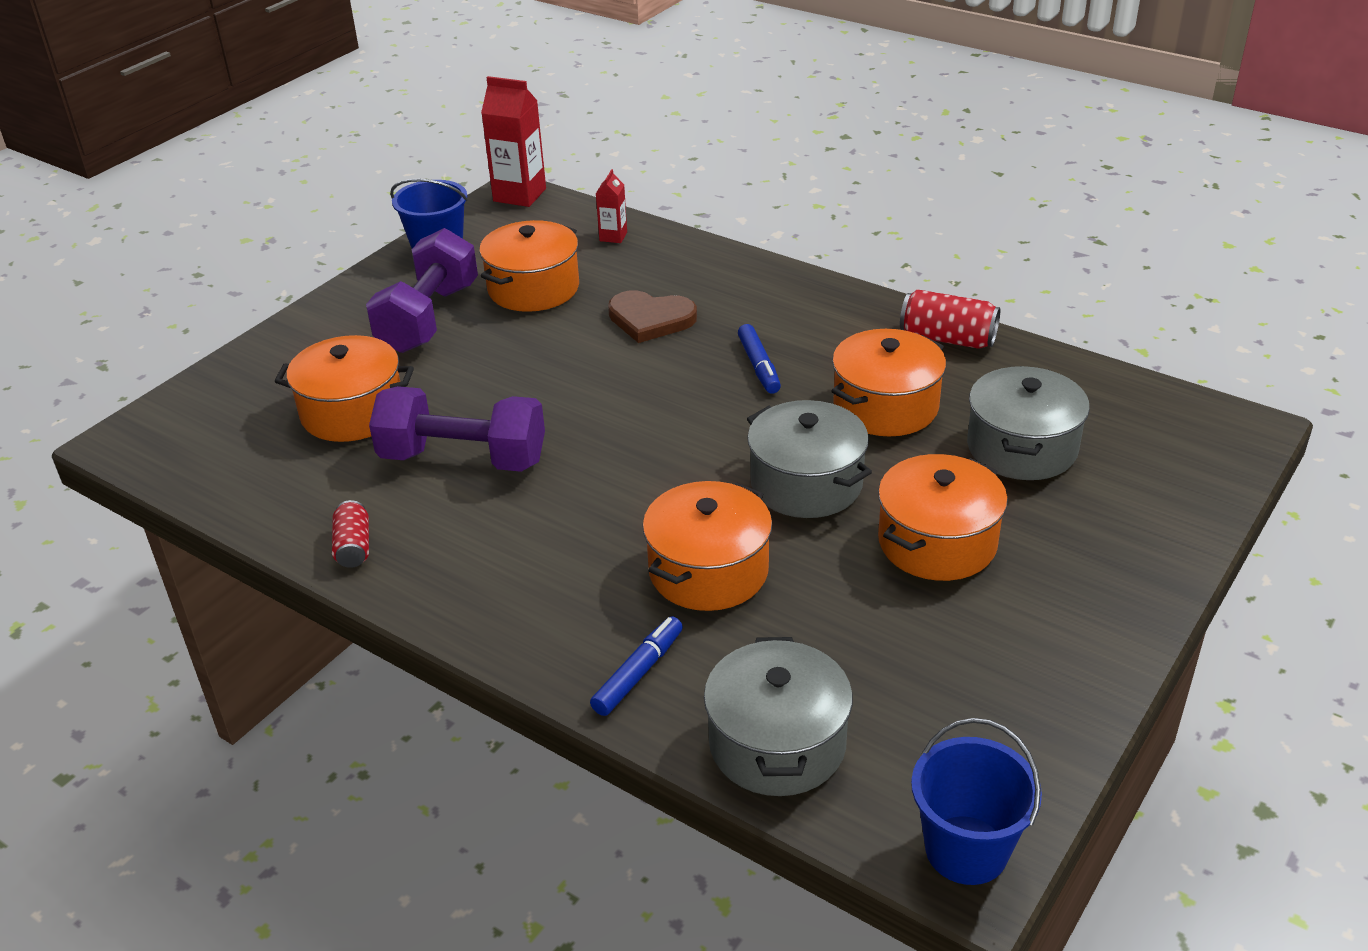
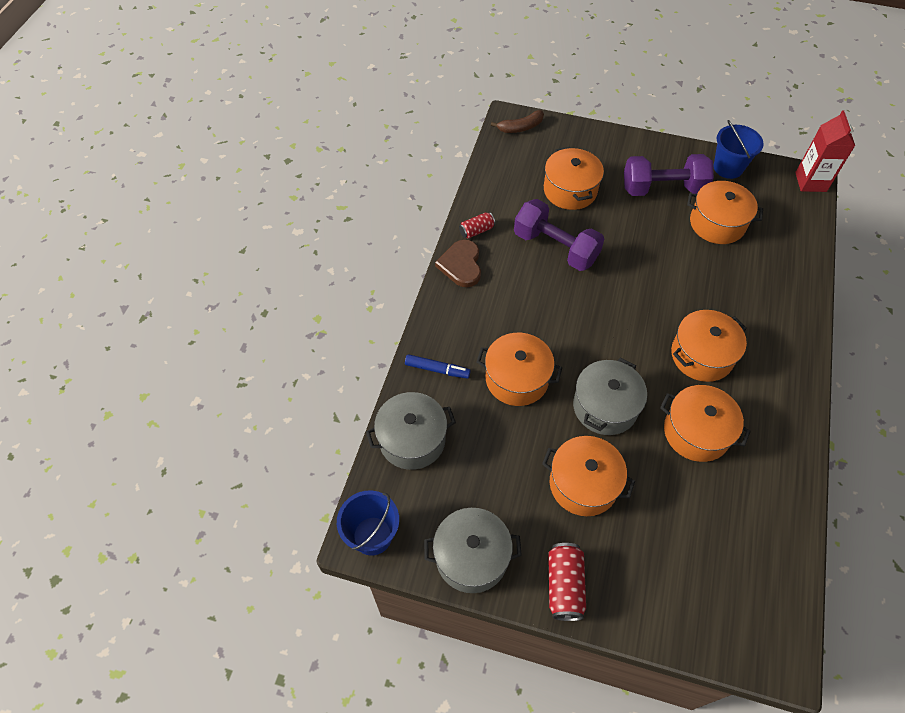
camera: 70 degrees right, 20 degrees up
purple dumbbell [369,386,545,472] -> purple dumbbell turned 45 degrees counterclockwise [514,199,604,271]
red carton [596,169,627,243] -> none
brown heart [608,290,697,343] -> brown heart moved to [435,240,481,287]
blue marker [738,324,781,394] -> orange pot [671,310,747,382]
red can [900,289,1000,349] -> red can moved to [548,543,586,621]
grey pot [967,366,1090,480] -> grey pot moved to [424,508,522,593]
none -> brown banana [491,110,544,133]

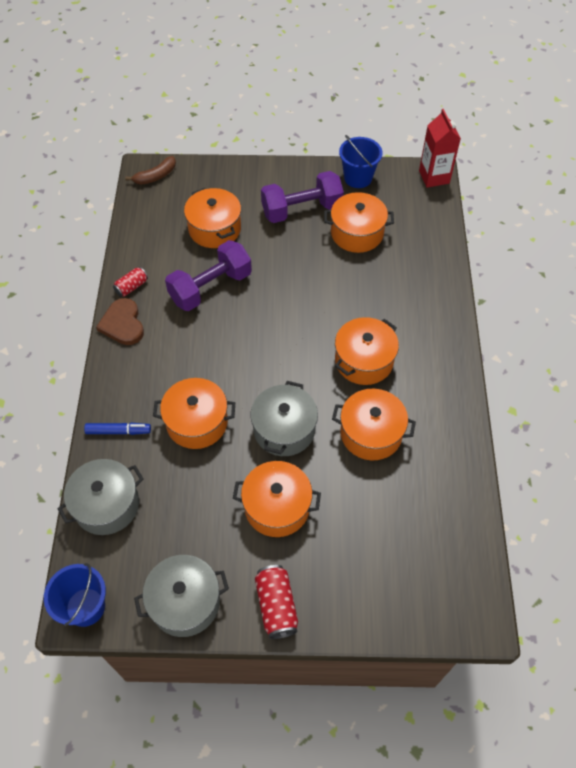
camera: 15 degrees left, 0 degrees up
purple dumbbell [514,199,604,271] -> purple dumbbell turned 60 degrees counterclockwise [165,240,252,311]

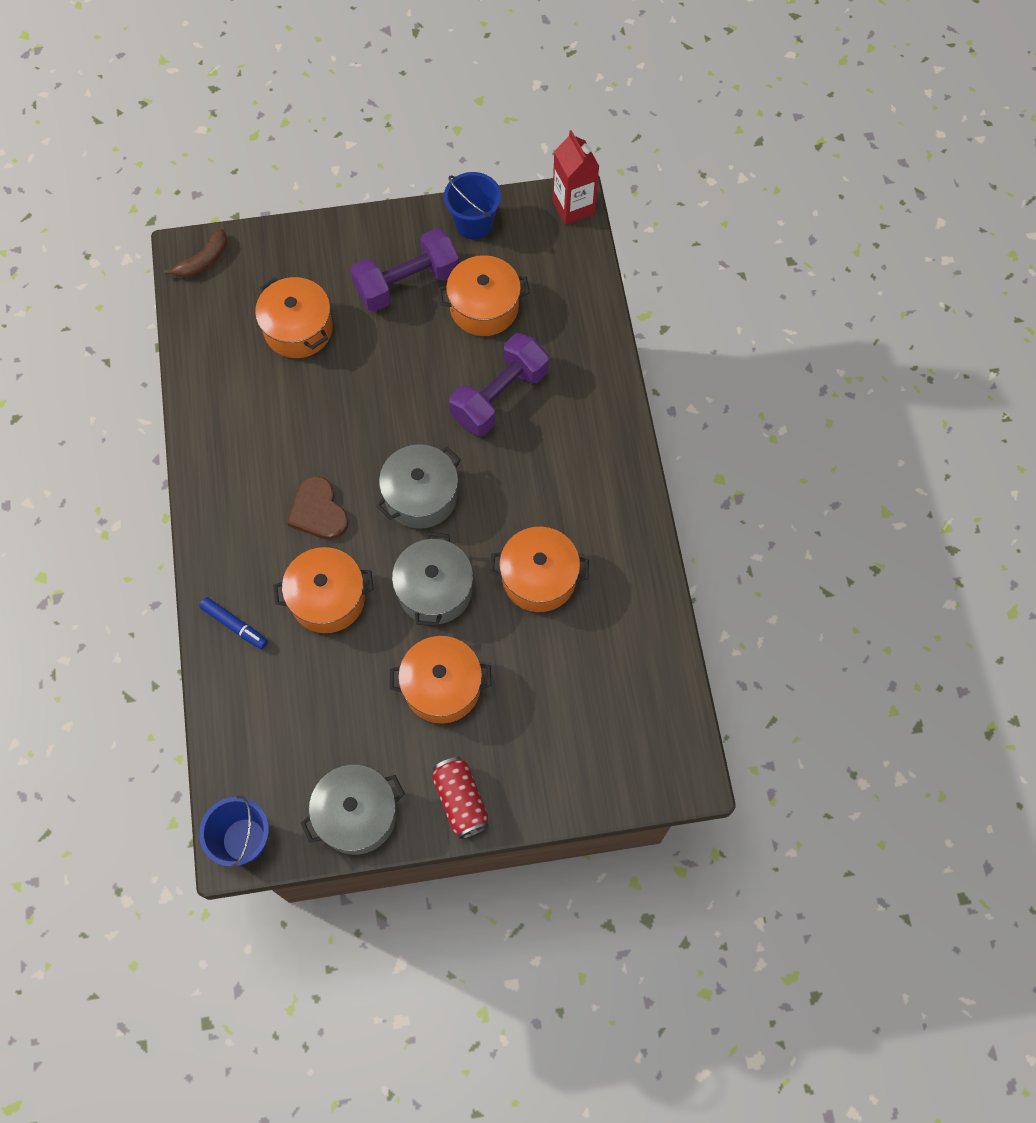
camera: 10 degrees left, 10 degrees up
grey pot [58,459,144,535] -> grey pot moved to [376,444,461,529]
blue marker [84,423,151,435] -> blue marker turned 45 degrees clockwise [199,597,268,650]
brown heart [96,298,144,345] -> brown heart moved to [287,476,349,540]
red can [113,267,148,297] -> none
purple dumbbell [165,240,252,311] -> purple dumbbell moved to [449,333,549,436]
orange pot [335,317,399,385] -> none

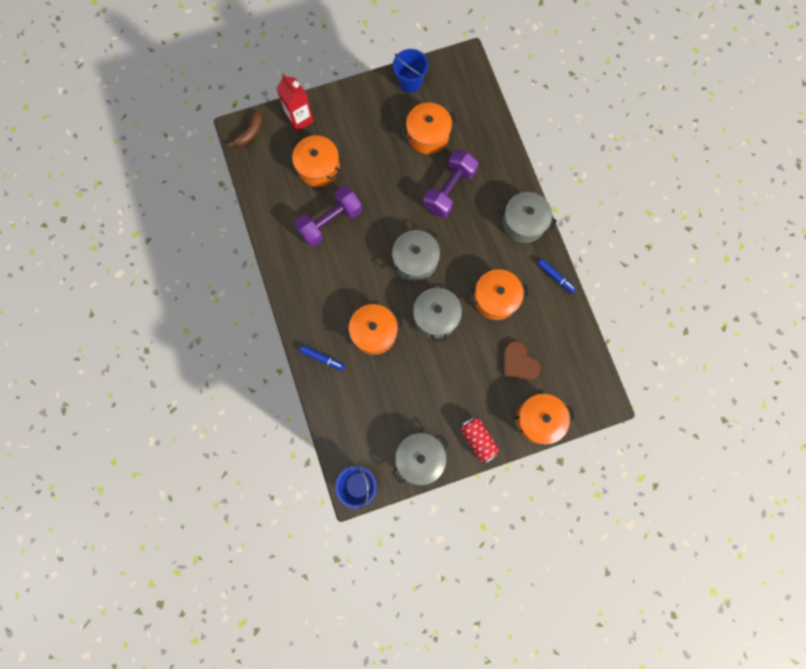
camera: 10 degrees left, 10 degrees up
brown heart [287,476,349,540] -> brown heart moved to [503,341,541,380]
purple dumbbell [350,228,459,312] -> purple dumbbell moved to [294,186,362,247]
orange pot [390,636,491,724] -> orange pot moved to [512,394,575,445]
red carton [552,130,600,225] -> red carton moved to [276,74,314,132]
none -> grey pot [499,192,557,243]
none -> blue marker [537,259,577,294]

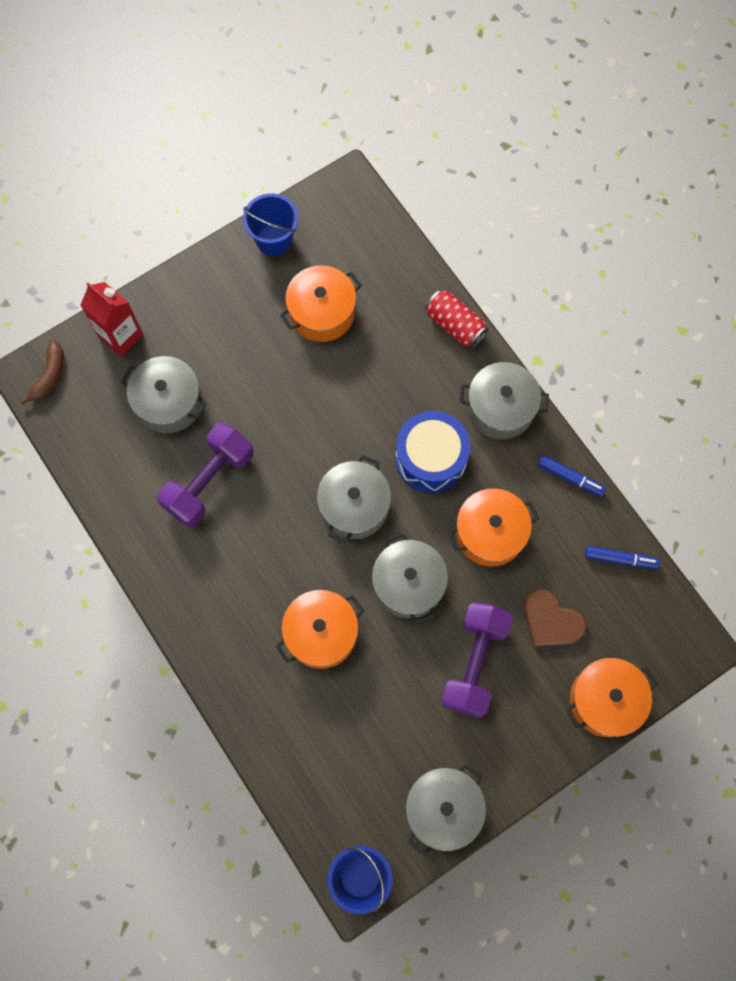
camera: 15 degrees left, 5 degrees down
orange pot [291,135,341,187] -> grey pot [121,356,207,433]
blue marker [300,345,345,371] -> blue marker moved to [585,546,660,569]
purple dumbbell [423,150,478,218] -> purple dumbbell moved to [441,602,513,718]
red can [460,416,500,464] -> red can moved to [425,290,489,349]
none -> blue drum [395,411,471,493]

